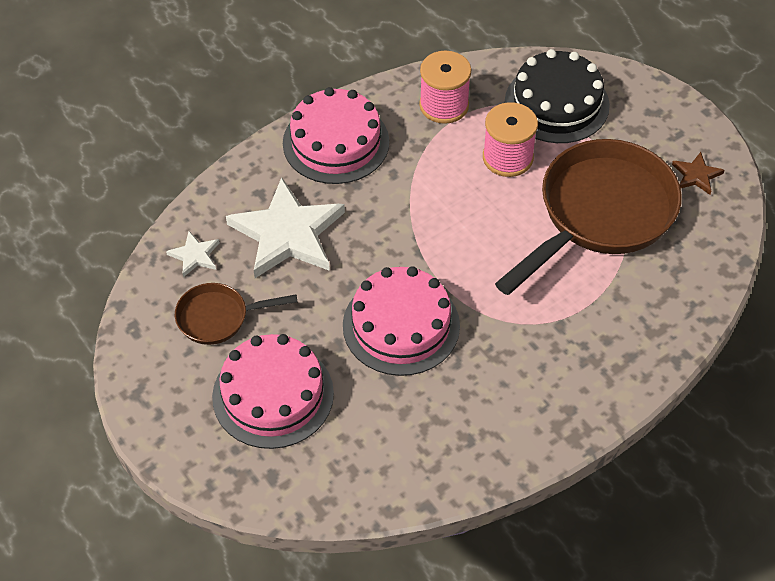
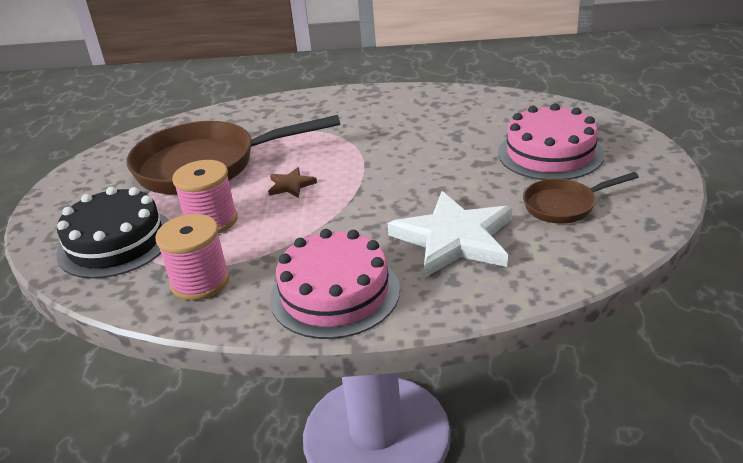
camera: 140 degrees left, 20 degrees down
white star [166,231,220,277] -> none
brown pan [175,283,297,345] -> brown pan turned 135 degrees clockwise [523,172,639,224]
pink cake [343,266,460,376] -> none
brown star [672,152,724,195] -> brown star moved to [268,167,317,198]

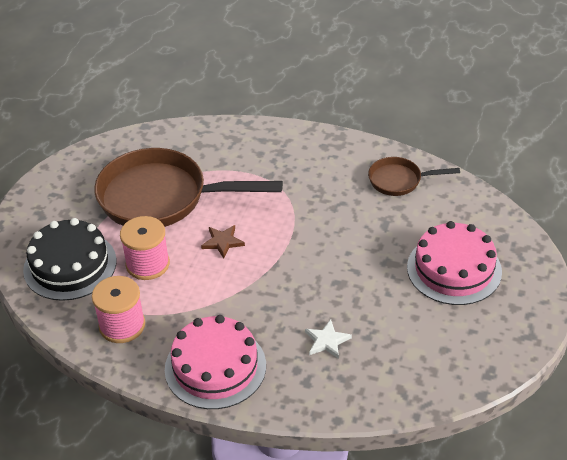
camera: 15 degrees right, 10 degrees up
white star [387,191,512,277] -> white star [305,319,352,359], size x0.45
brown pan [523,172,639,224] -> brown pan moved to [368,157,460,196]

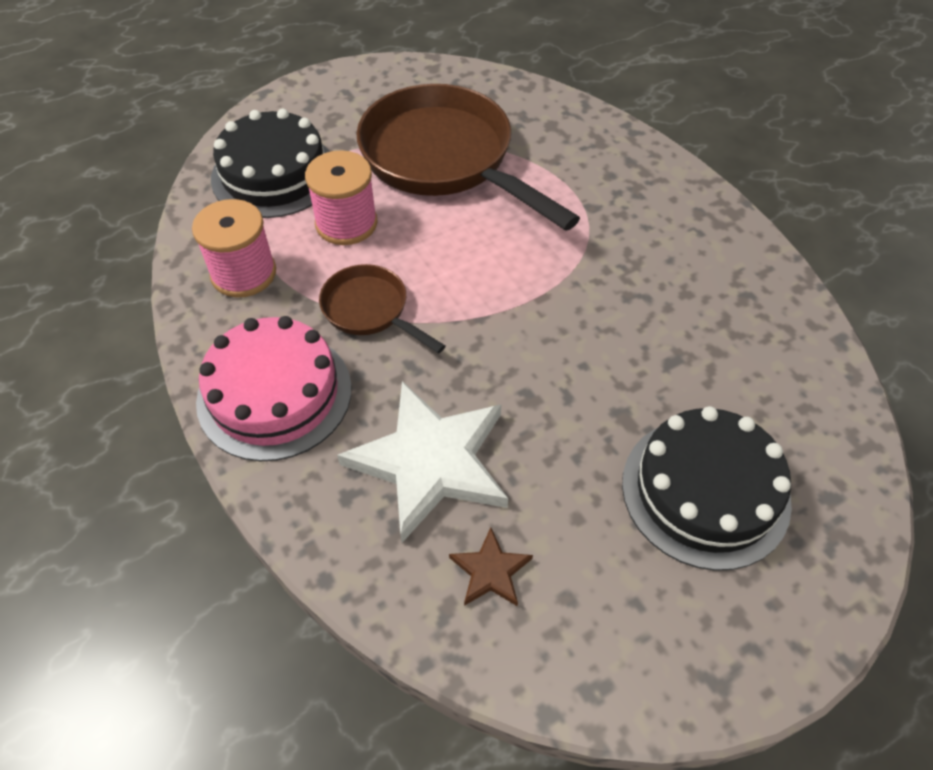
camera: 40 degrees right, 10 degrees up
brown star [201,225,245,258] -> brown star moved to [449,527,533,606]
white star [305,319,352,359] -> white star [337,381,508,543], size x2.24
brown pan [368,157,460,196] -> brown pan moved to [319,264,446,354]
pink cake [407,221,502,305] -> black cake [622,406,792,571]

